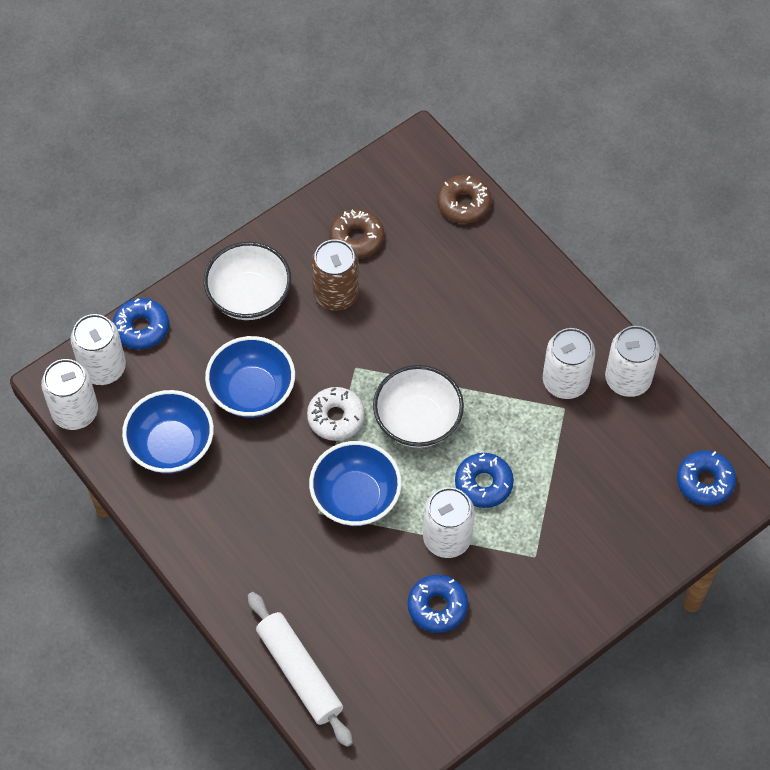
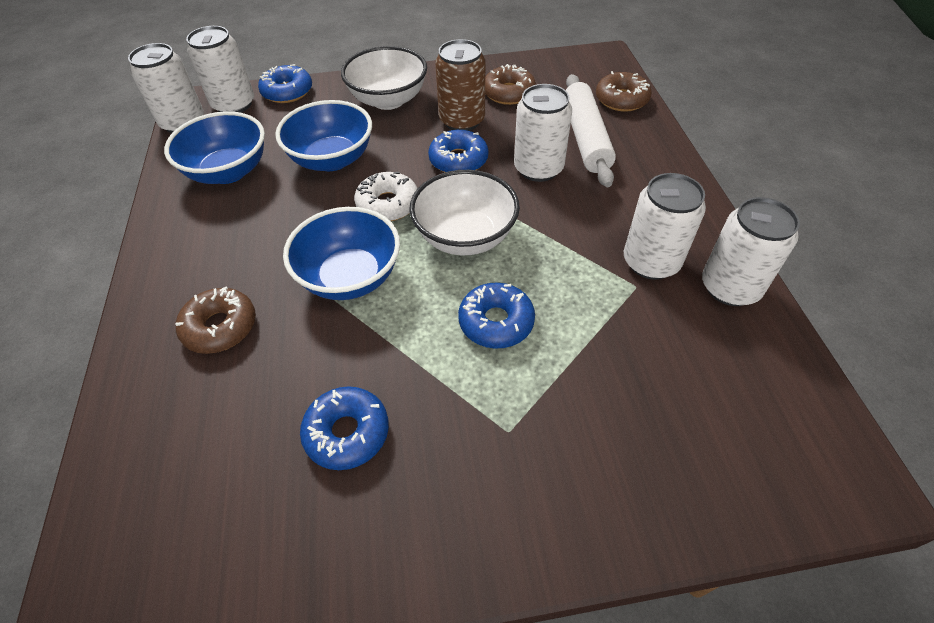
camera: 30 degrees right, 10 degrees down
white rolling pin [248,592,353,747] -> white rolling pin moved to [566,74,616,187]
white can [423,487,475,558] -> white can moved to [514,84,572,182]
blue donut [677,450,736,506] -> blue donut moved to [428,130,488,172]
none -> brown donut [175,287,256,354]

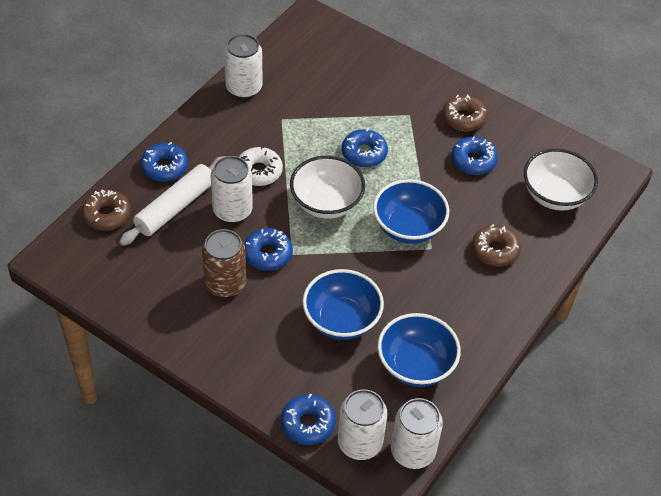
camera: 140 degrees left, 0 degrees up
white bowl [341,46,427,110] -> white bowl moved to [524,149,598,211]
white donut [354,172,418,221] -> white donut moved to [239,146,283,186]
brown donut [485,64,536,105] -> brown donut moved to [442,94,488,131]
white can [624,173,706,280] -> none
none -> blue donut [140,142,188,182]

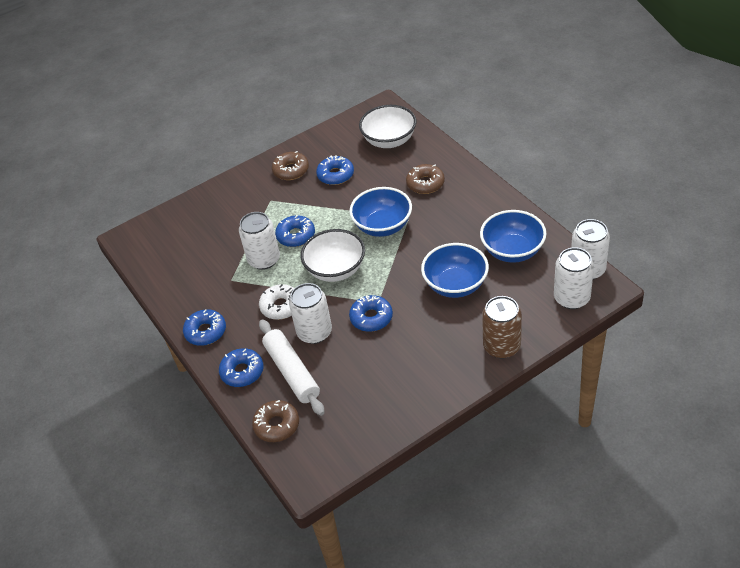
camera: 60 degrees left, 5 degrees down
brown can [202,229,246,297] -> brown can moved to [482,296,522,359]
white can [224,34,262,98] -> white can moved to [239,212,280,270]
blue donut [281,394,336,445] -> blue donut moved to [183,309,226,346]

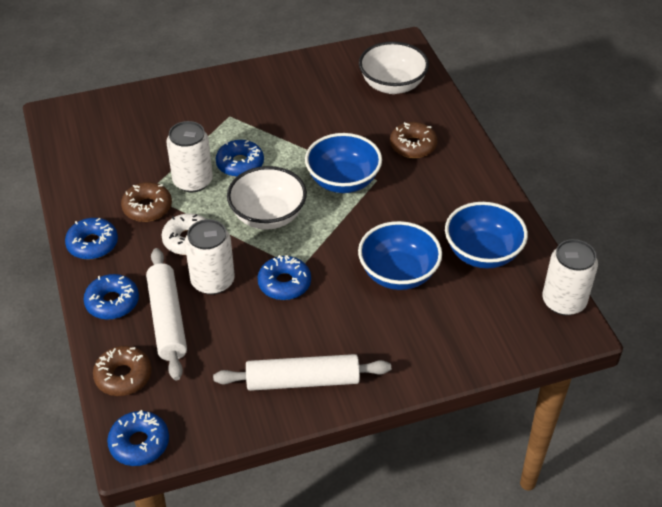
camera: 10 degrees right, 0 degrees up
brown donut [272,151,309,180] -> brown donut moved to [121,182,172,222]
blue donut [316,155,354,185] -> blue donut moved to [107,410,169,466]
brown can [482,296,522,359] -> none
white can [554,247,594,309] -> none
none -> white rolling pin [213,354,391,391]

